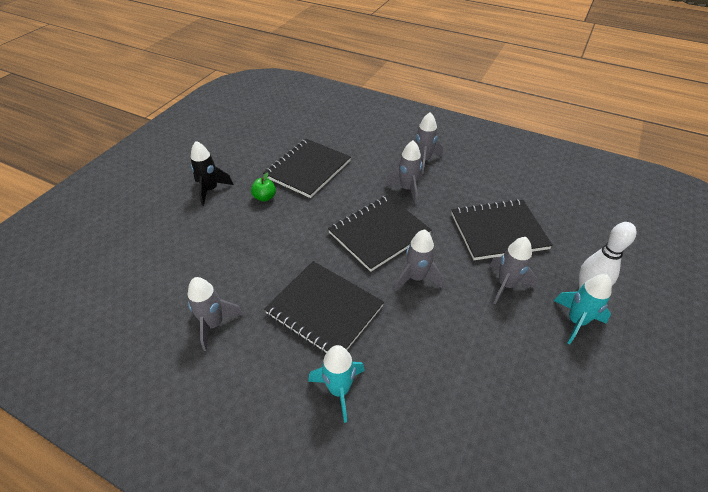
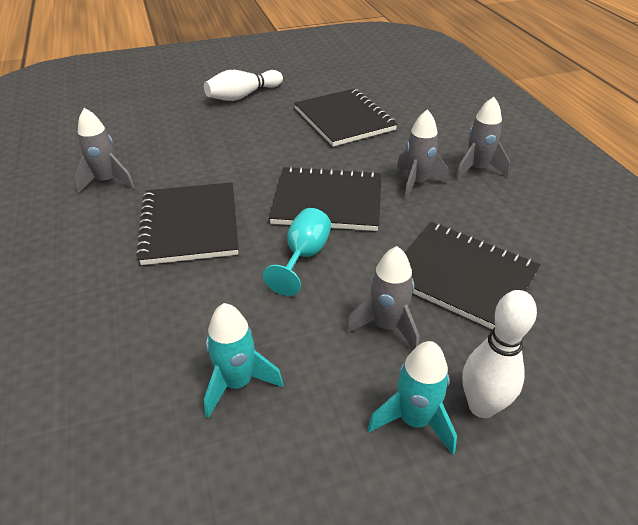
camera: 45 degrees right, 5 degrees down
black rocket [191,141,234,206] -> white bowling pin [204,70,283,101]
green apple [251,172,276,202] -> none
black notebook [263,139,351,198] -> black notebook turned 75 degrees clockwise [294,89,398,147]
turquoise rocket [308,345,365,423] -> turquoise rocket moved to [204,303,283,418]
grey rocket [394,229,443,291] -> turquoise goblet [263,208,331,296]

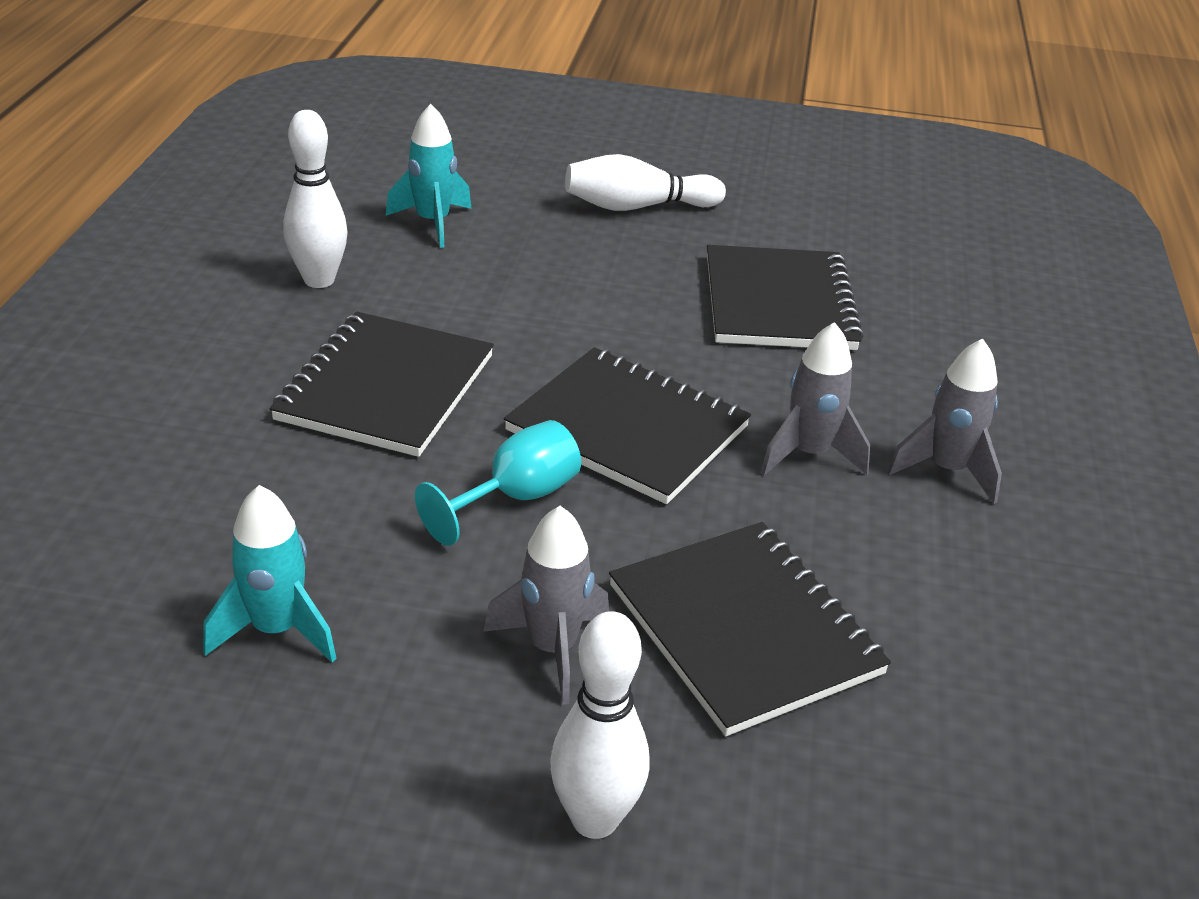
camera: 25 degrees right, 5 degrees down
grey rocket [73,108,135,194] -> white bowling pin [284,110,348,288]
turquoise rocket [367,341,457,455] -> turquoise rocket moved to [386,104,472,248]

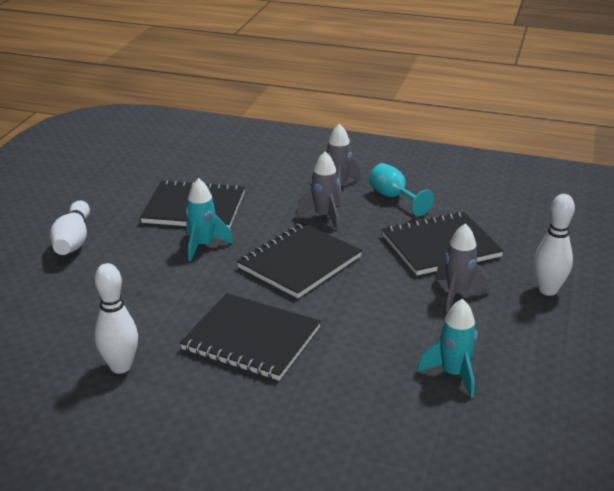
camera: 80 degrees left, 5 degrees down
turquoise rocket [386,104,472,248] -> turquoise rocket moved to [186,178,234,261]
turquoise goblet [415,420,581,546] -> turquoise goblet moved to [369,163,434,216]

